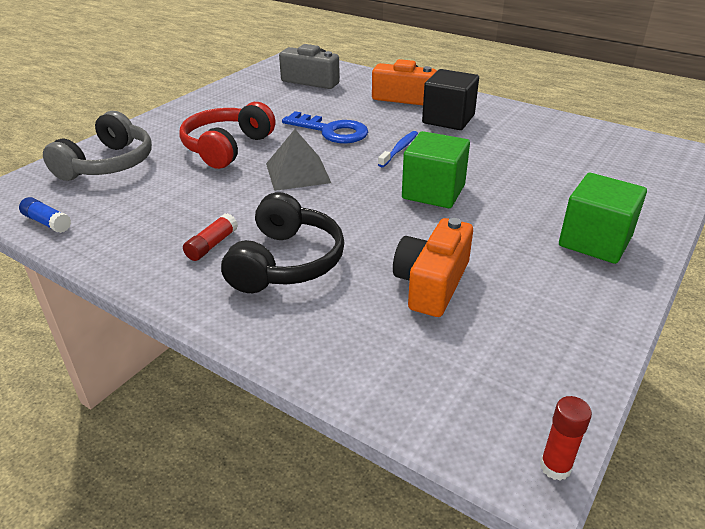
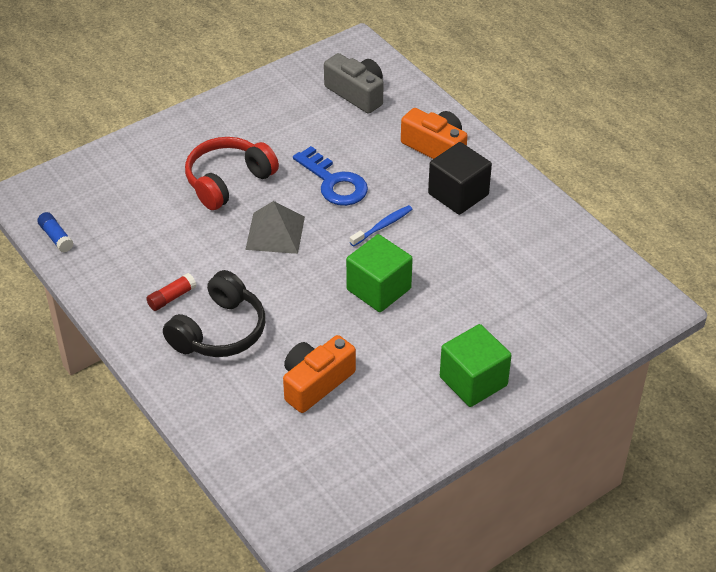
camera: 20 degrees right, 10 degrees up
grey headphones [43,111,152,181] -> none
red glue stick [540,396,592,481] -> none

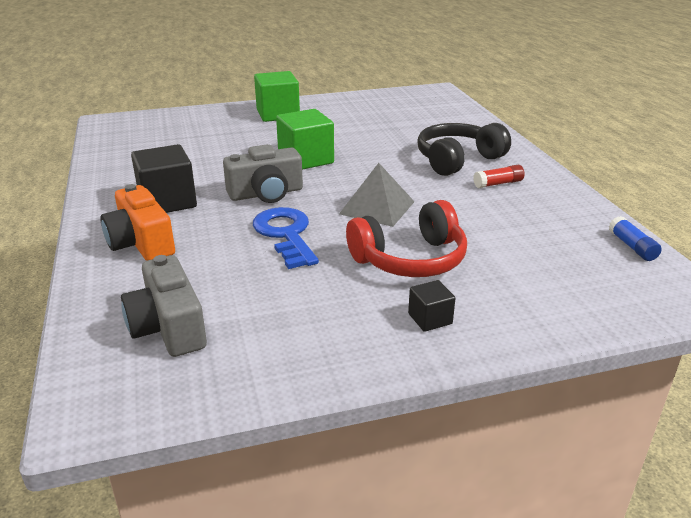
camera: 160 degrees left, 15 degrees down
orange camera [283,335,356,413] -> none
blue toothbrush [350,205,412,246] -> grey camera [223,144,303,203]
none -> black cube [408,280,456,332]

